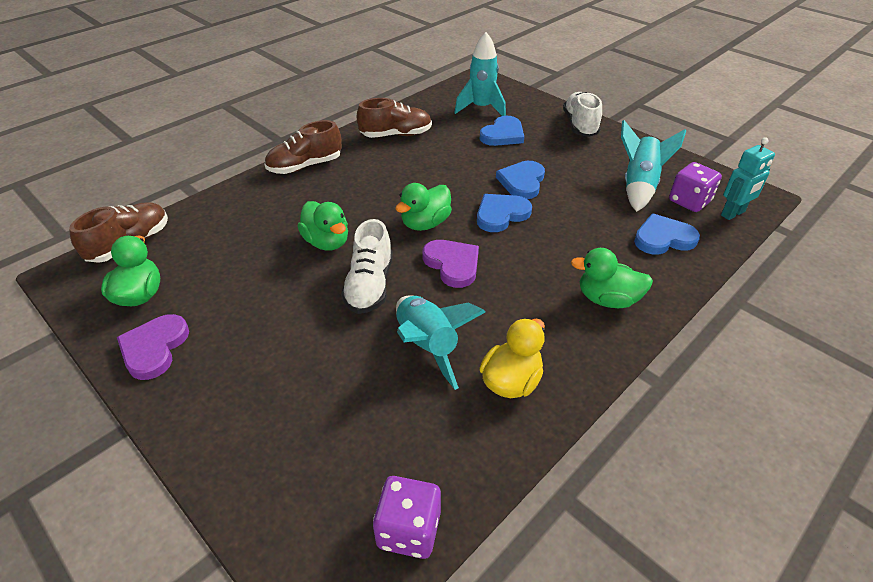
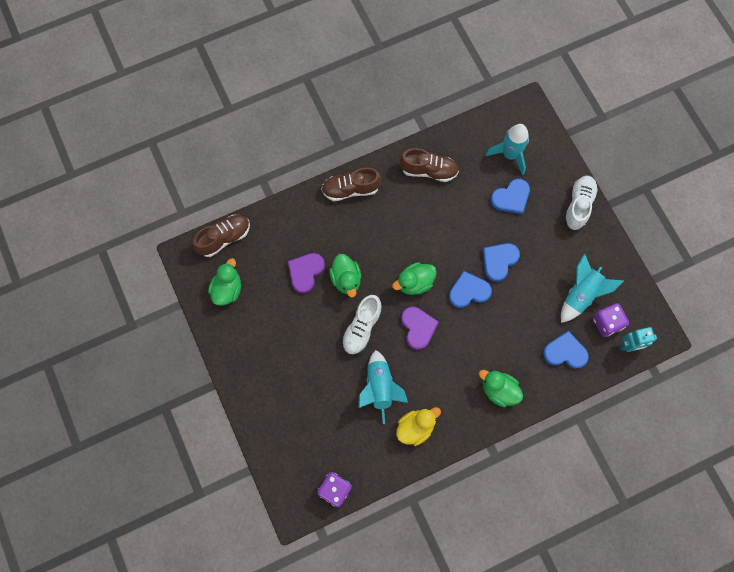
camera: 20 degrees right, 30 degrees up
purple heart [117,314,189,380] -> purple heart moved to [288,253,325,293]

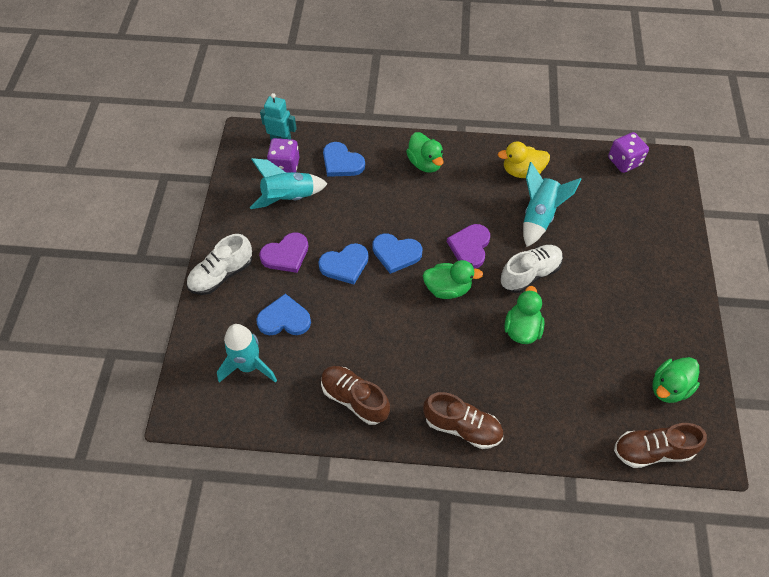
camera: 150 degrees left, 15 degrees down
purple heart [288,253,325,293] -> purple heart moved to [259,232,308,273]

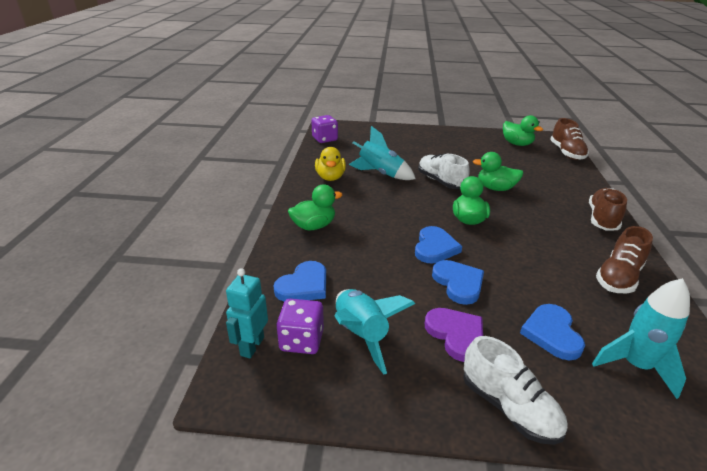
camera: 90 degrees left, 25 degrees down
purple heart [447,224,490,269] -> none

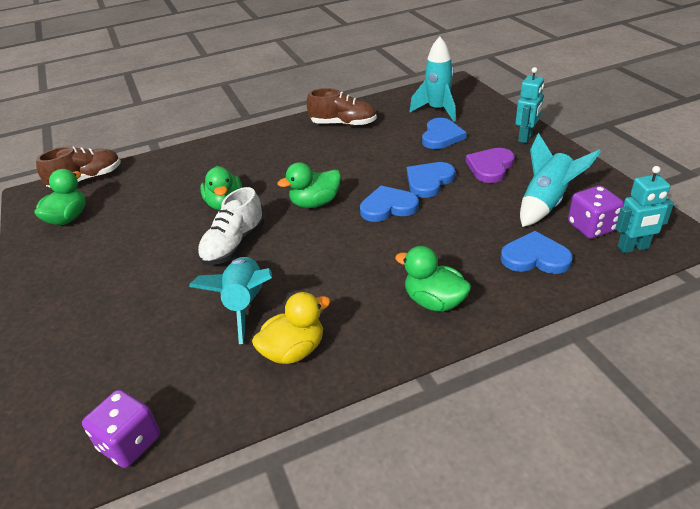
camera: 115 degrees left, 5 degrees up
white shoe [463,336,568,445] -> turquoise robot [515,67,544,143]
blue heart [520,304,585,360] -> blue heart turned 45 degrees counterclockwise [422,118,467,149]
brown shoe [589,188,627,231] -> none

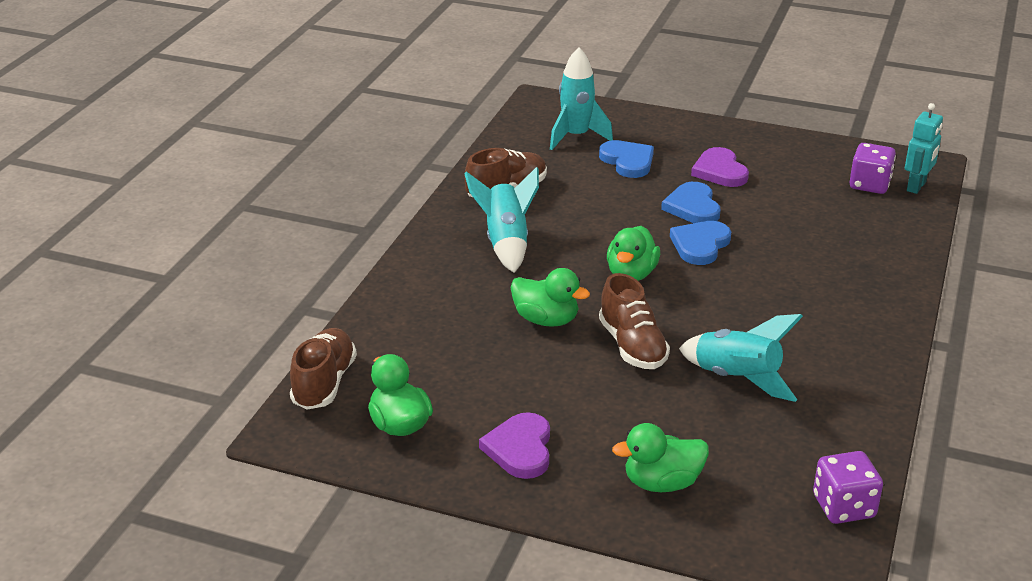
camera: 50 degrees left, 5 degrees down
white shoe [198,187,264,265] -> brown shoe [599,273,670,369]
yellow duck [252,292,331,364] -> none
green duck [395,246,471,312] -> green duck moved to [612,423,709,492]
blue heart [500,231,573,274] -> none
turquoise robot [515,67,544,143] -> none
turquoise rocket [520,133,601,227] -> turquoise rocket moved to [464,167,539,272]
none -> purple heart [479,412,550,479]

